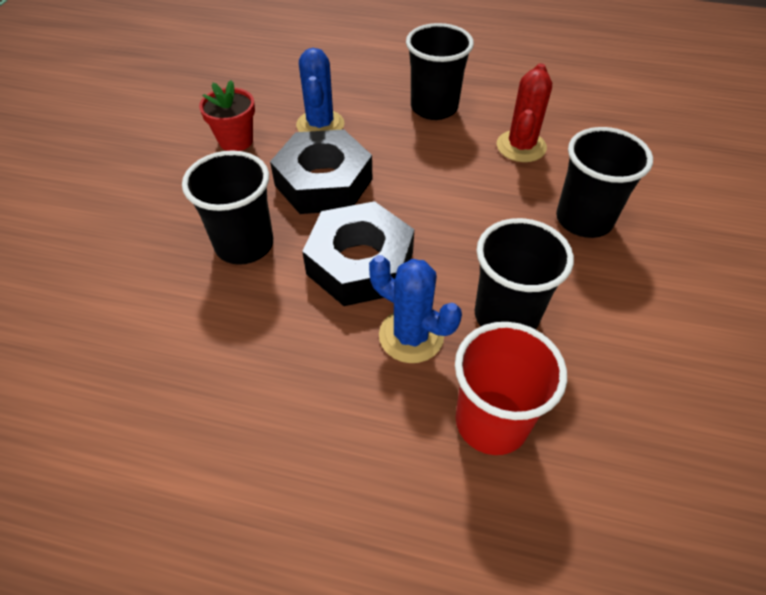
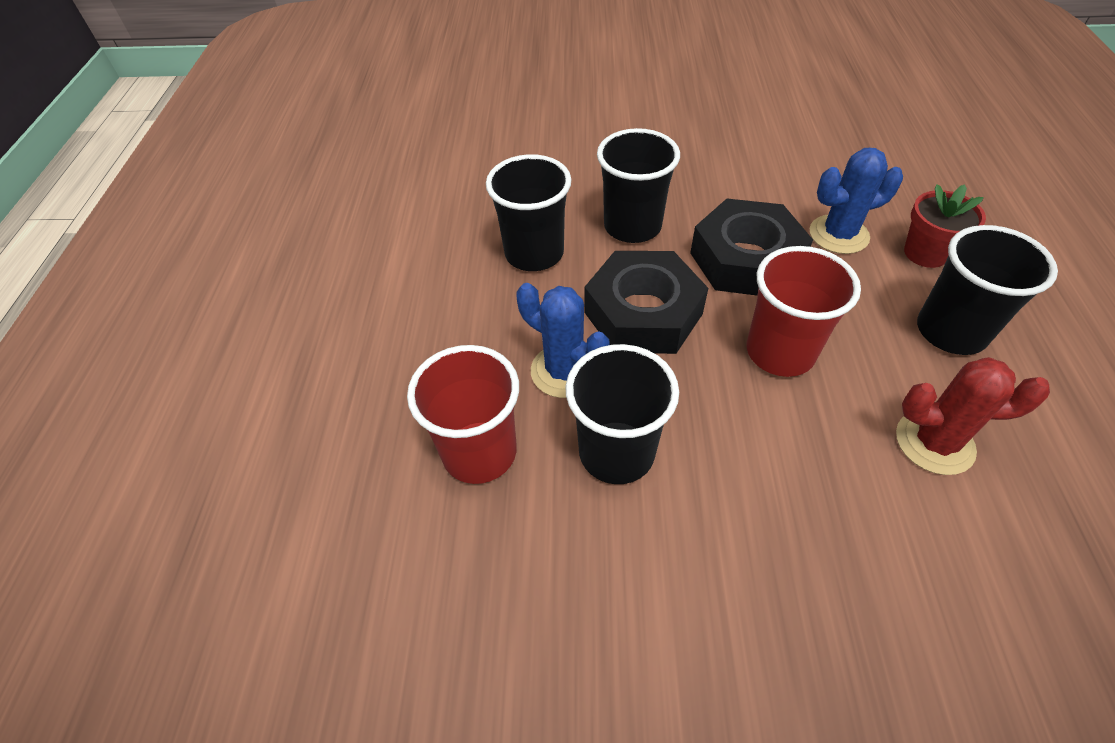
camera: 80 degrees right, 0 degrees up
red flower pot [199,80,255,151] -> red flower pot moved to [904,184,986,268]
blue cactus [369,255,462,363] -> blue cactus turned 75 degrees counterclockwise [516,283,610,398]
black cup [556,127,653,238] -> black cup moved to [486,154,572,271]
none -> red cup [747,246,861,377]

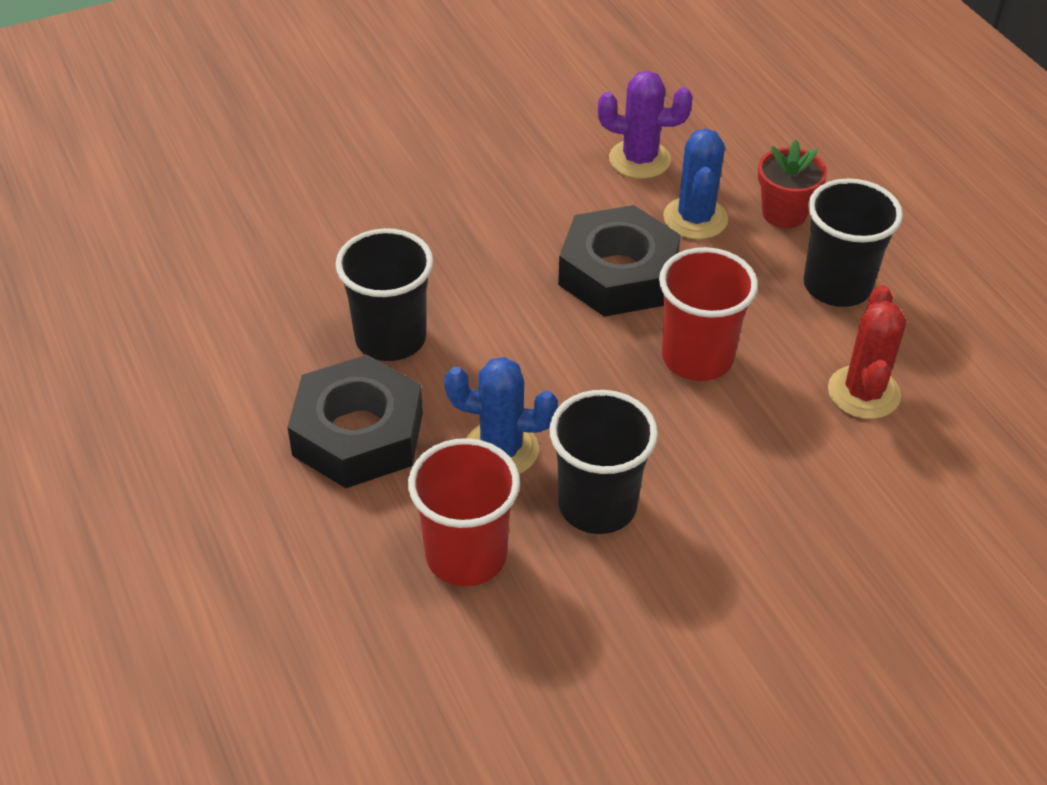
camera: 30 degrees left, 5 degrees down
black nut [585,251,708,354] -> black nut moved to [287,355,423,488]
black cup [597,128,680,243] -> none
blue cactus [809,148,903,254] -> blue cactus turned 45 degrees counterclockwise [663,129,728,239]
red cactus [896,357,1050,475] -> red cactus turned 60 degrees counterclockwise [828,285,906,419]
none -> purple cactus [598,71,693,179]

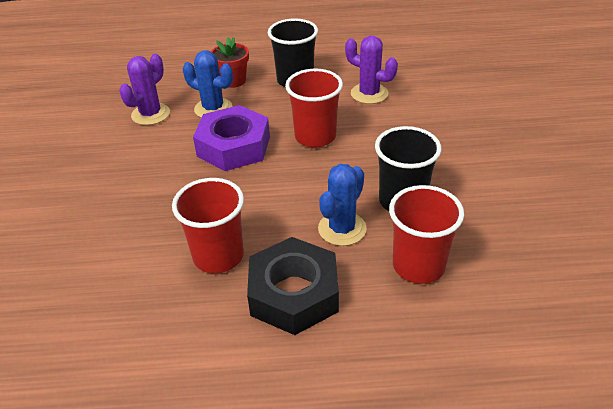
camera: 65 degrees left, 5 degrees down
black cup [335,228,434,361] -> red cup [172,178,244,273]
black nut [558,205,681,317] -> purple nut [193,105,270,171]
red cactus [828,285,906,419] -> purple cactus [345,36,398,104]

